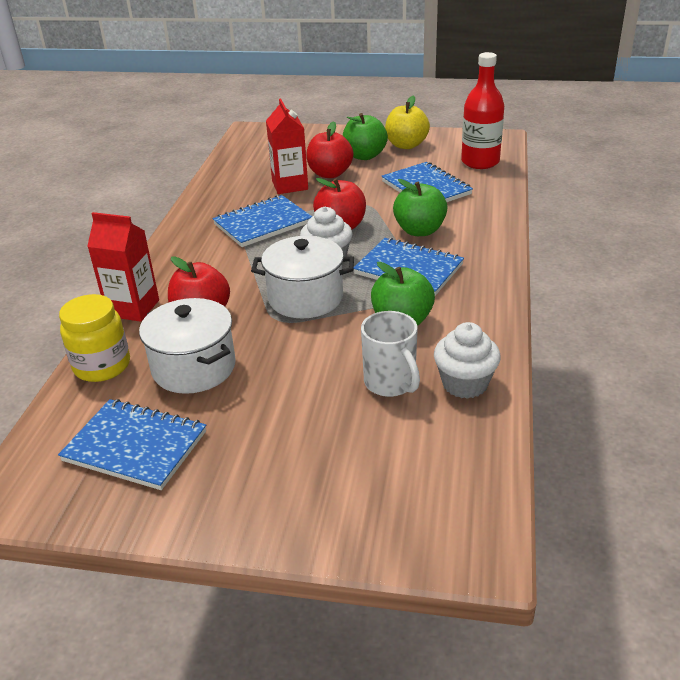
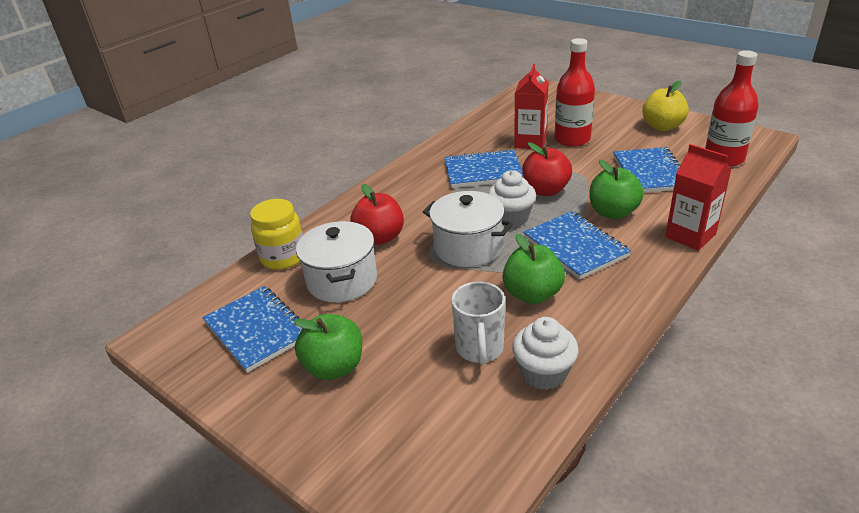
camera: 30 degrees right, 0 degrees up
red carton [87,212,159,322] -> red carton moved to [665,144,732,250]
red apple [307,121,353,178] -> red bottle [554,38,595,147]
green apple [343,113,388,160] -> green apple moved to [293,314,362,380]

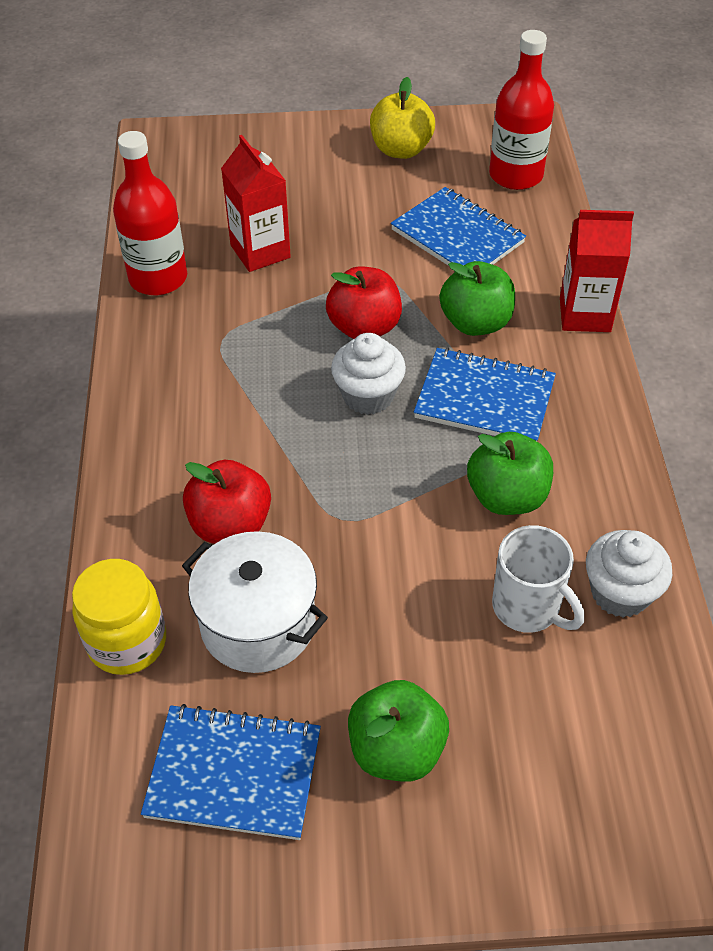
camera: 45 degrees left, 15 degrees up
white pot [423,191,513,267] -> none
blue notebook [444,149,523,188] -> none
red bottle [554,38,595,147] -> red bottle moved to [113,131,187,295]

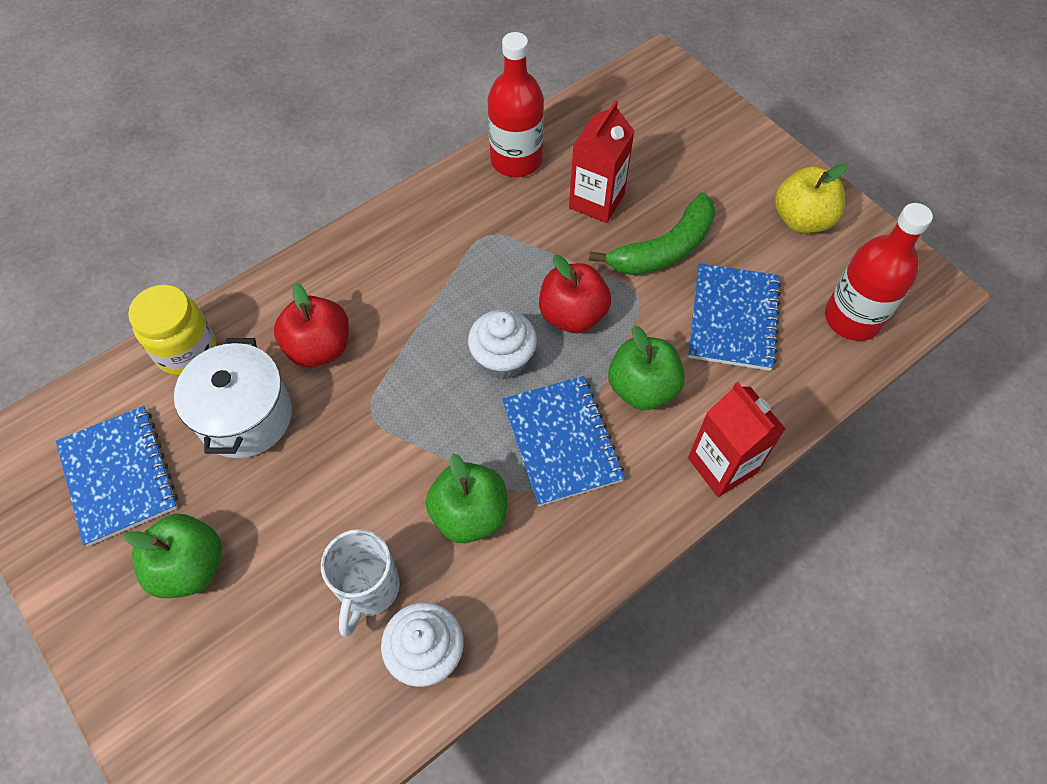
camera: 55 degrees right, 10 degrees up
none -> green banana [589,192,715,275]

